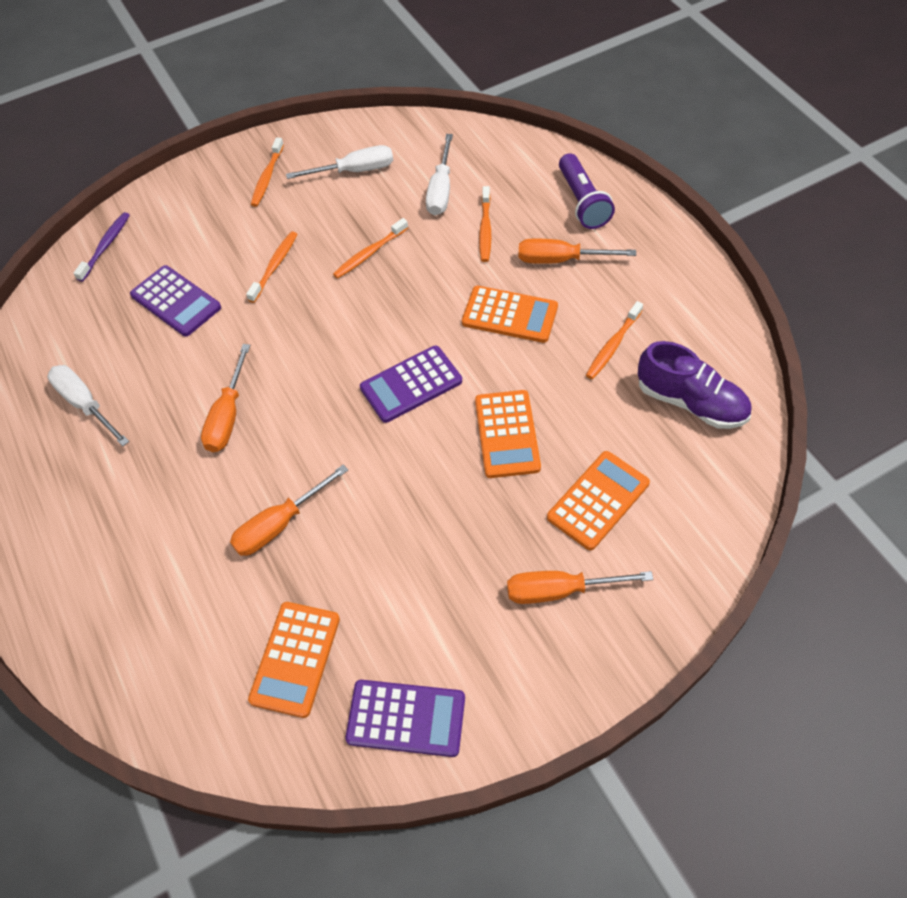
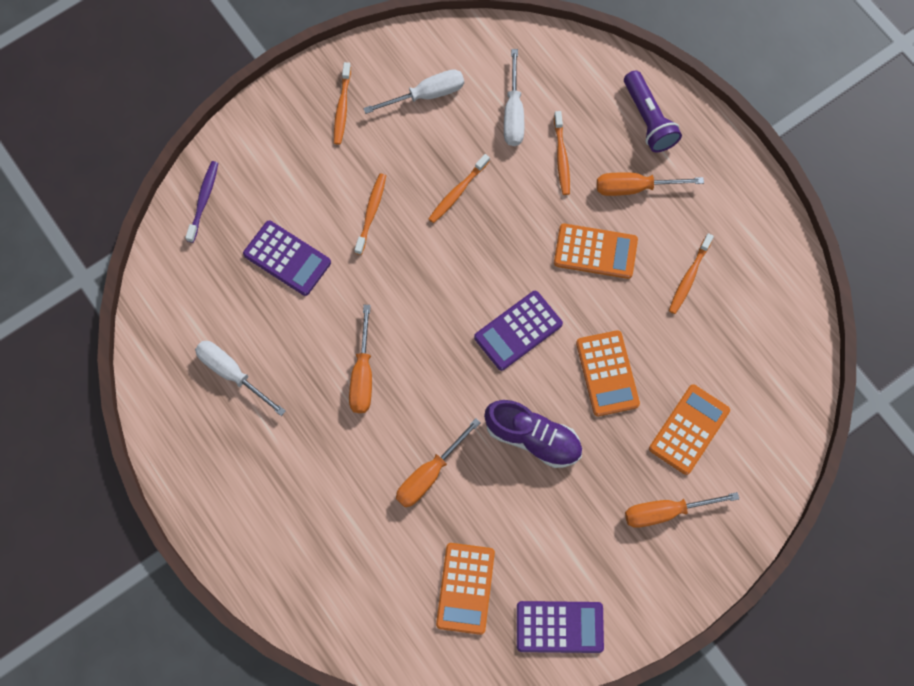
camera: 10 degrees left, 15 degrees up
purple shoe [638,341,752,429] -> purple shoe moved to [484,400,582,468]

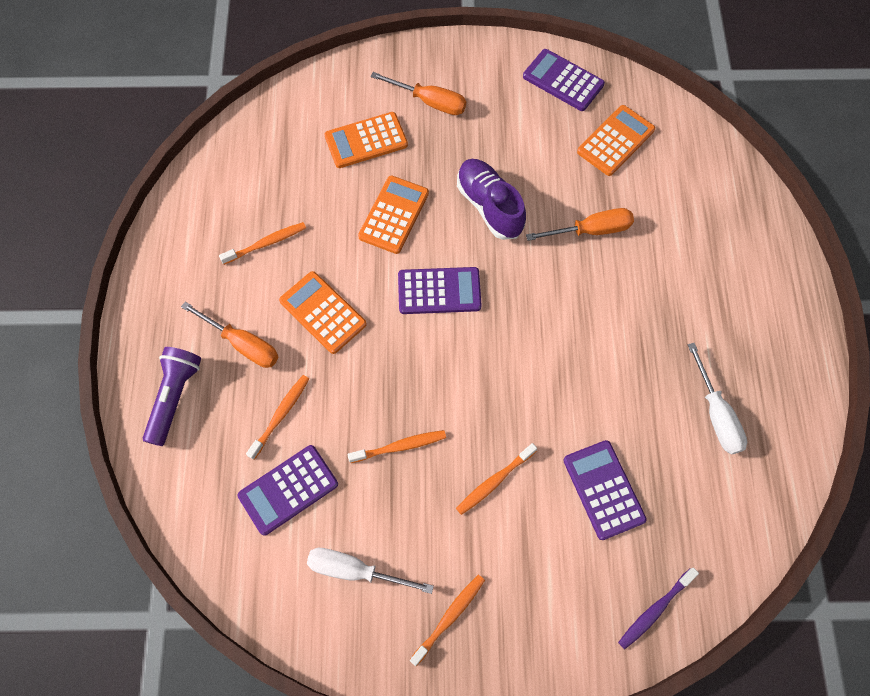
camera: 145 degrees left, 5 degrees down
orange screwdriver [349,305,372,413] -> none
white screwdriver [504,49,524,146] -> purple calculator [237,445,338,536]

